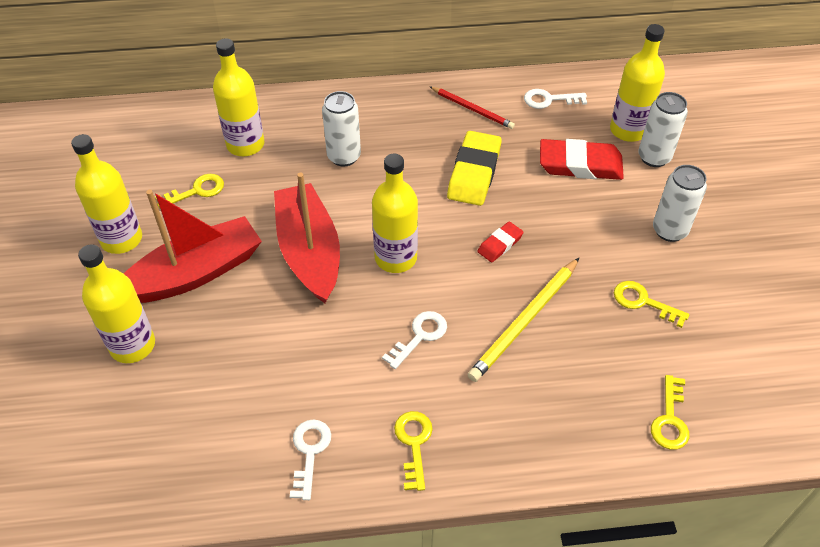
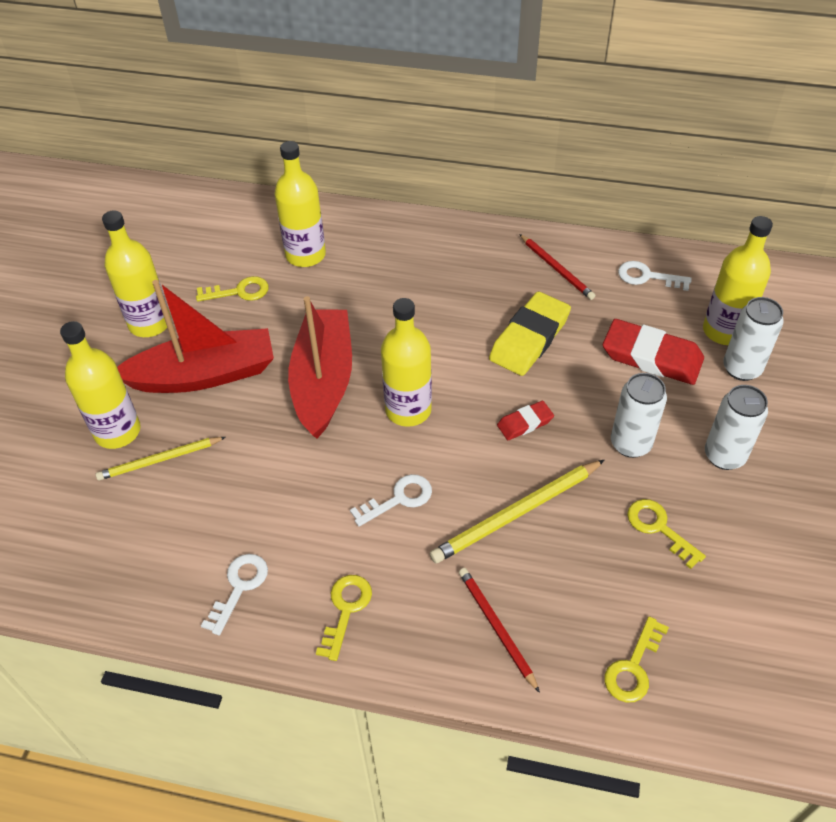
camera: 20 degrees right, 0 degrees up
white can [322,91,361,167] -> white can moved to [611,373,667,458]
none -> yellow pencil [96,437,226,481]
none -> red pencil [459,568,540,693]

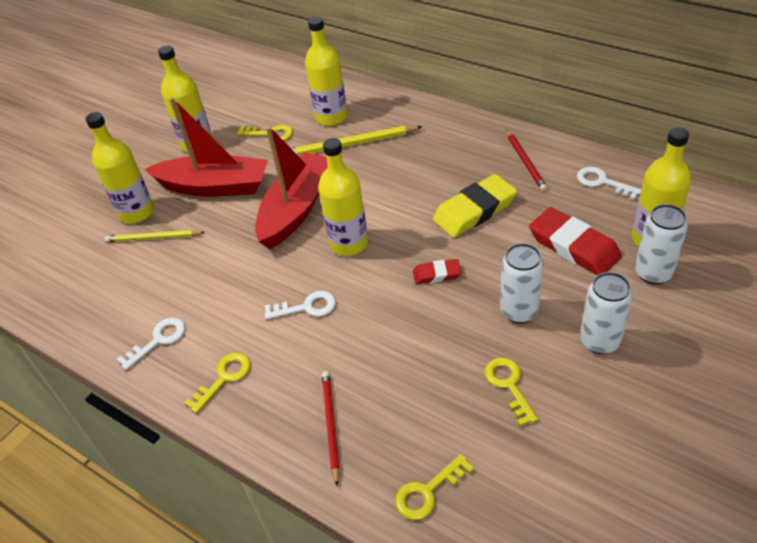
camera: 25 degrees right, 5 degrees down
yellow pencil [429,460,605,563] -> yellow pencil moved to [291,125,423,156]

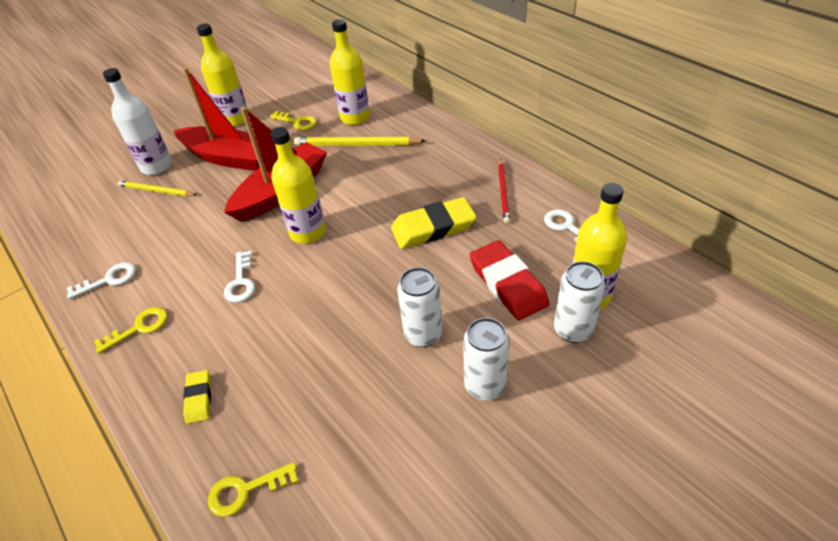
camera: 15 degrees right, 0 degrees up
yellow bottle [86,112,154,223] -> white bottle [103,68,172,175]
white key [264,291,336,320] -> white key turned 75 degrees clockwise [224,251,255,302]
red pencil [322,371,340,486] -> yellow eraser [183,370,211,424]
red eraser [413,259,461,284] -> none
yellow key [484,357,538,426] -> none

